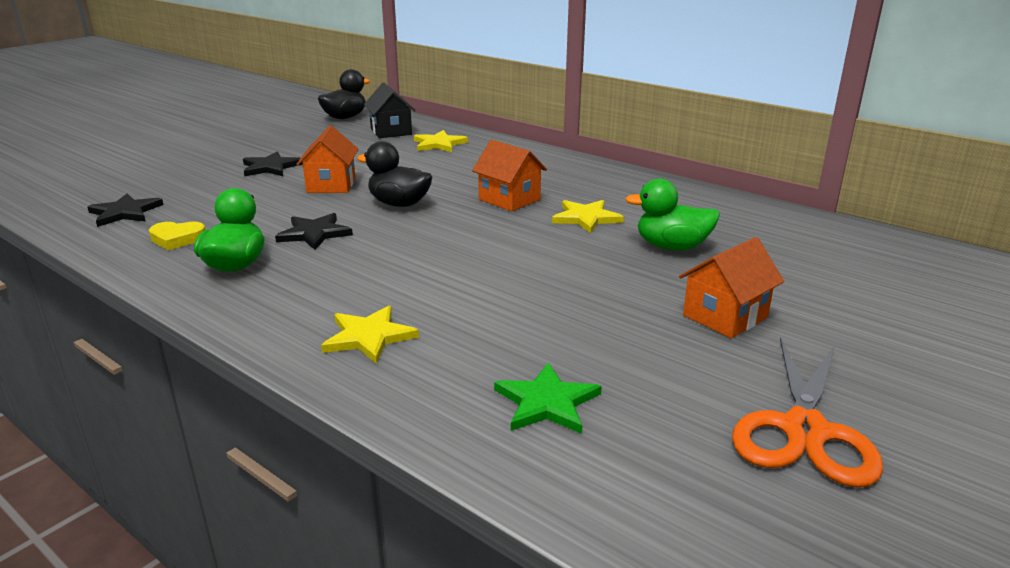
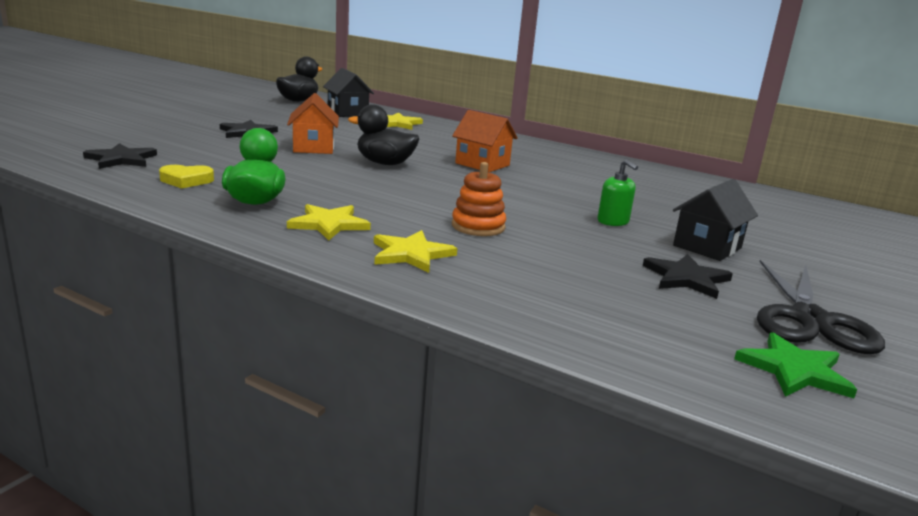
camera: 10 degrees left, 5 degrees down
black star [275,213,353,250] -> black star moved to [643,254,732,299]
green star [494,363,602,434] -> green star moved to [734,332,857,398]
yellow star [552,200,624,234] -> yellow star moved to [287,204,371,240]
green duck [625,179,720,250] -> none
orange house [679,237,784,338] -> black house [673,179,758,261]
orange scissors [732,337,883,488] -> black scissors [757,260,885,354]
none -> orange stacking toy [452,162,506,236]
none -> green soap dispenser [598,160,638,226]

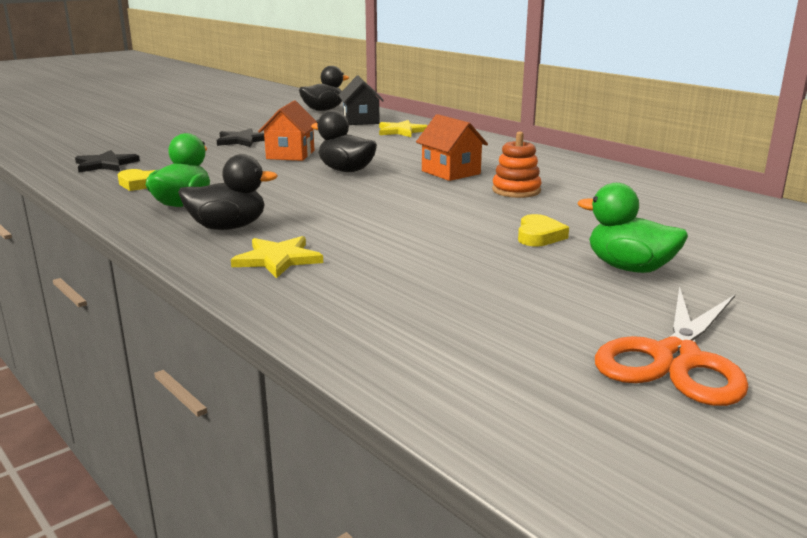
camera: 20 degrees right, 0 degrees up
yellow star [287,204,371,240] -> black duck [178,154,278,230]
orange stacking toy [452,162,506,236] -> orange stacking toy moved to [492,132,542,198]
green soap dispenser [598,160,638,226] -> yellow heart [518,214,569,246]
black star [643,254,732,299] -> none
black house [673,179,758,261] -> green duck [578,183,688,273]
green star [734,332,857,398] -> none
black scissors [757,260,885,354] -> orange scissors [595,286,749,406]

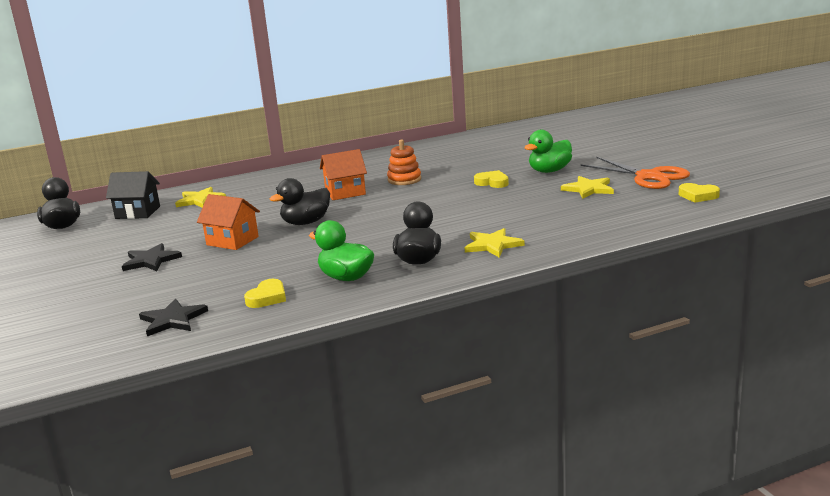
camera: 70 degrees left, 0 degrees up
none -> yellow star [561,176,614,199]
none -> yellow heart [679,183,720,203]

